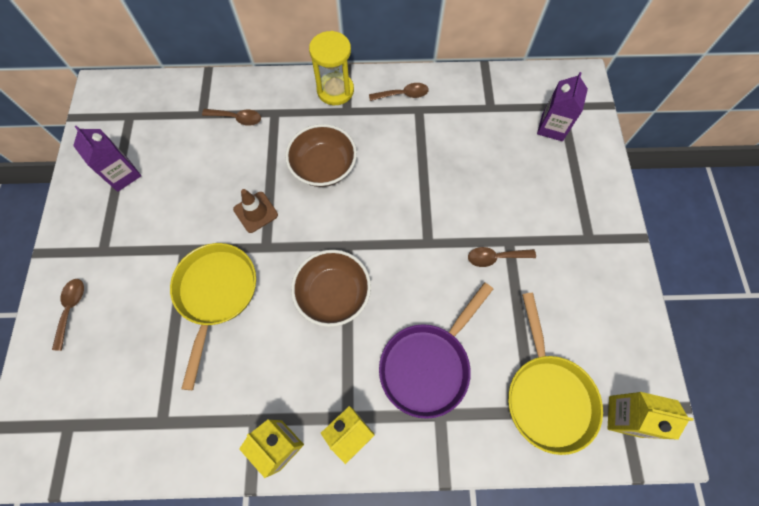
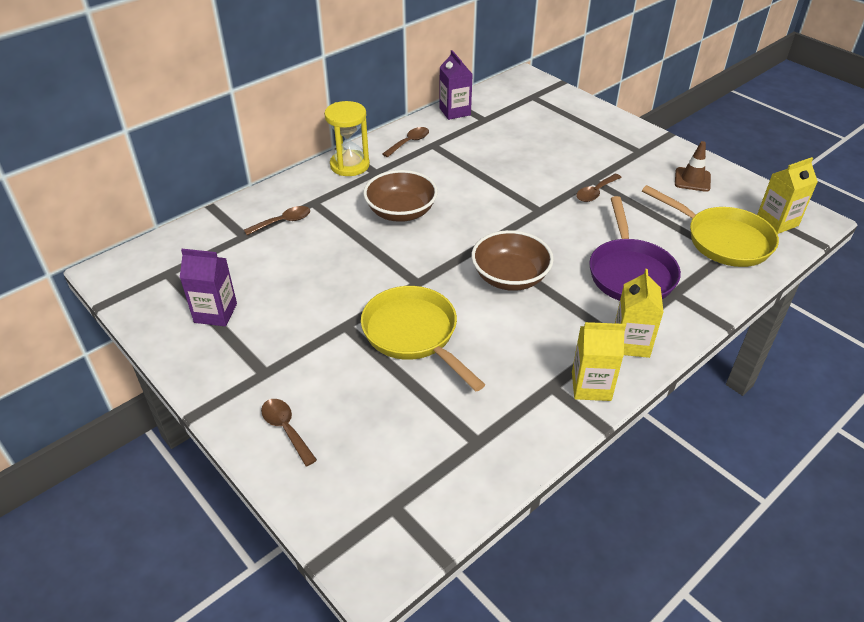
camera: 40 degrees left, 25 degrees down
brown traffic cone [233,189,278,233] -> brown traffic cone moved to [675,141,711,192]
purple carton [537,72,588,141] -> purple carton moved to [439,50,473,120]

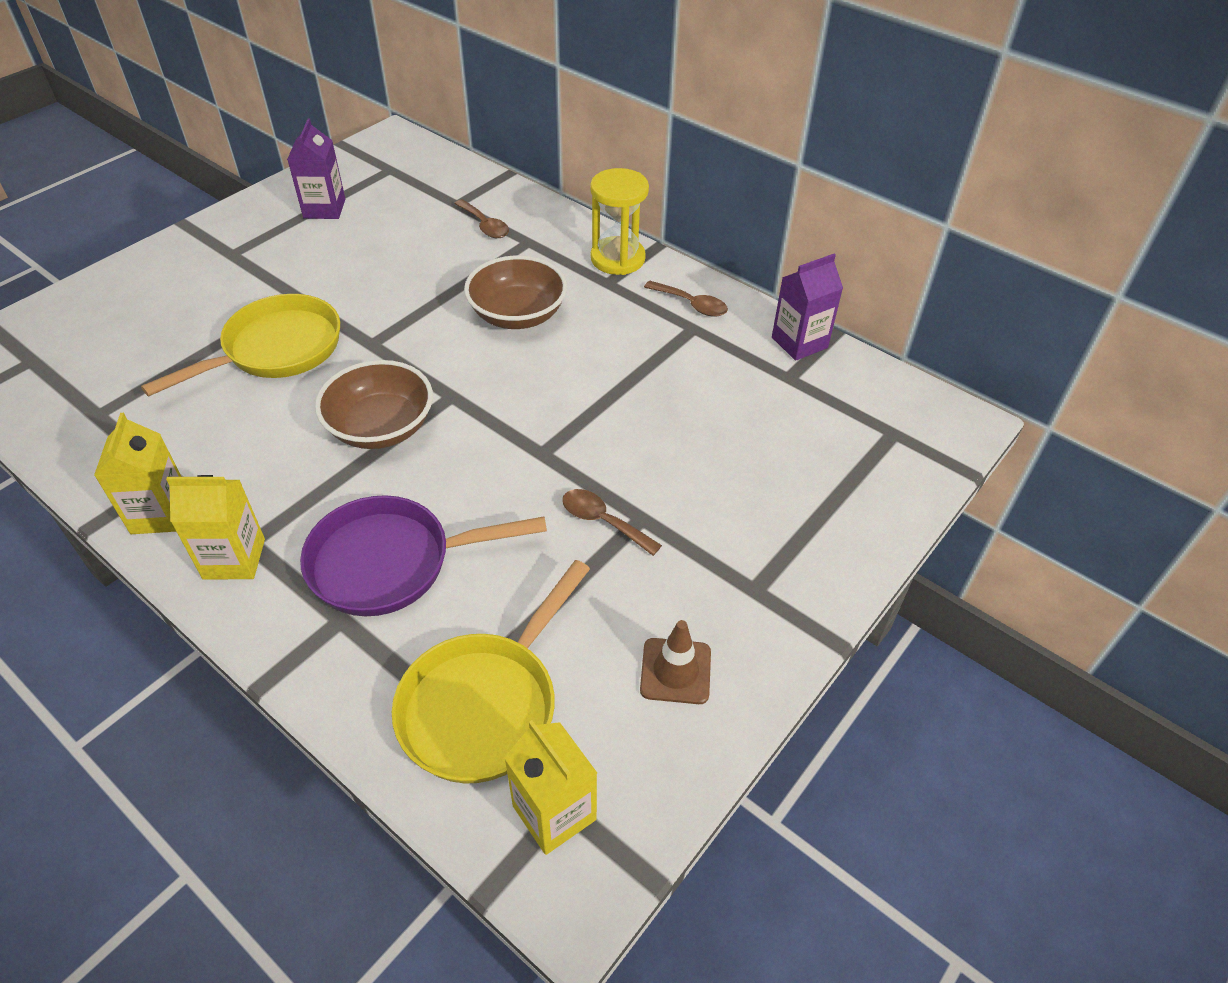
camera: 80 degrees right, 5 degrees up
brown spoon [261,399,317,466] -> none

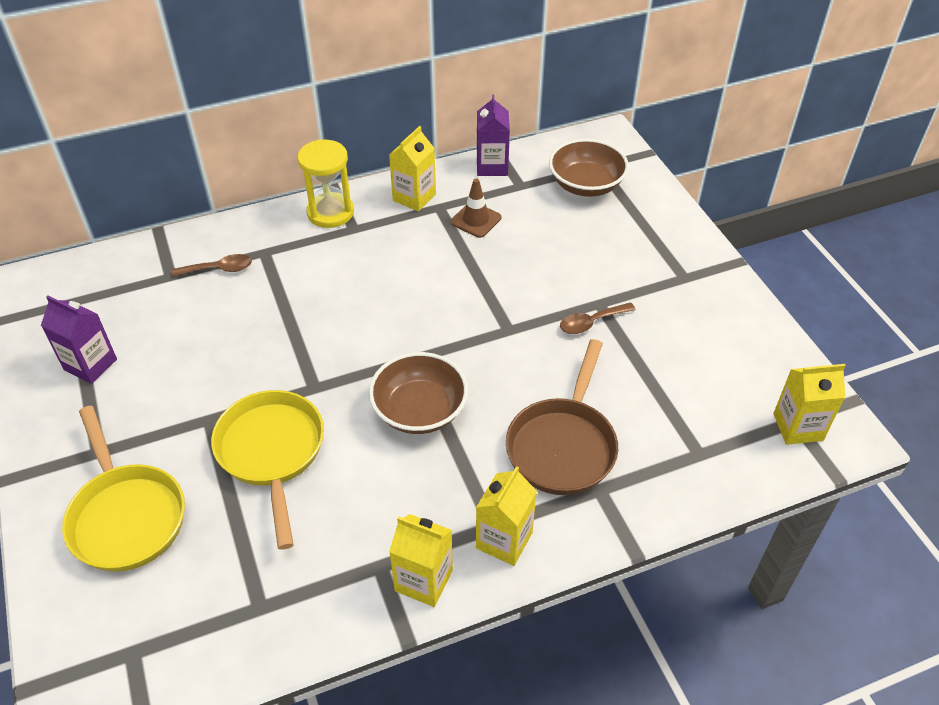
camera: 60 degrees left, 0 degrees up
purple pan [300,495,547,616] -> brown pan [506,339,618,495]
yellow pan [392,560,590,783] -> yellow pan moved to [62,406,185,572]
brown bowl [464,255,567,329] -> brown bowl moved to [549,139,629,197]
brown traffic cone [640,620,711,704] -> brown traffic cone moved to [450,179,501,238]
brown spoon [644,281,728,317] -> yellow carton [389,126,436,212]

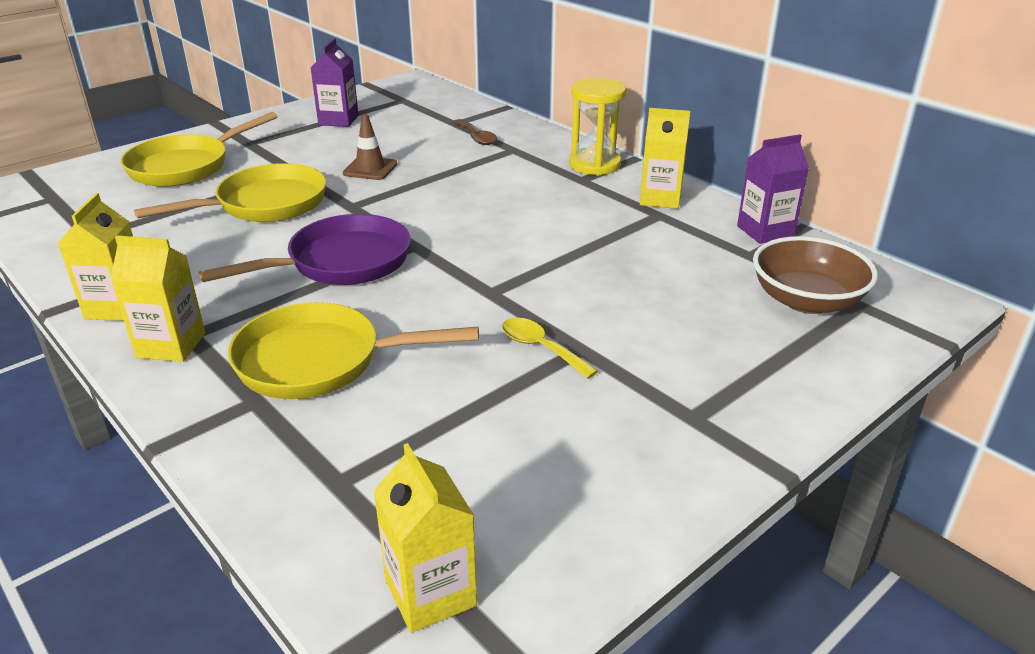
camera: 70 degrees right, 15 degrees down
brown bowl [369,352,468,434] -> purple pan [199,214,411,285]
brown traffic cone [450,179,501,238] -> brown traffic cone moved to [343,114,397,180]
brown pan [506,339,618,495] -> yellow pan [228,302,479,399]
brown spoon [560,302,636,334] -> yellow spoon [502,317,598,379]

